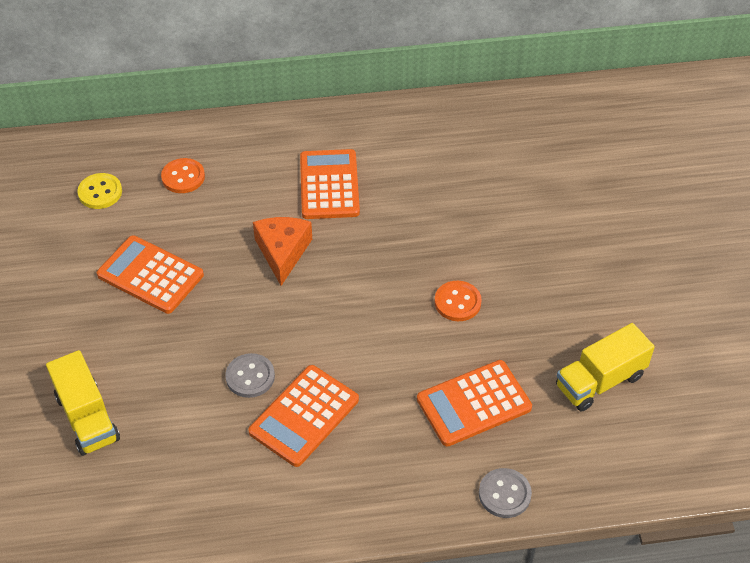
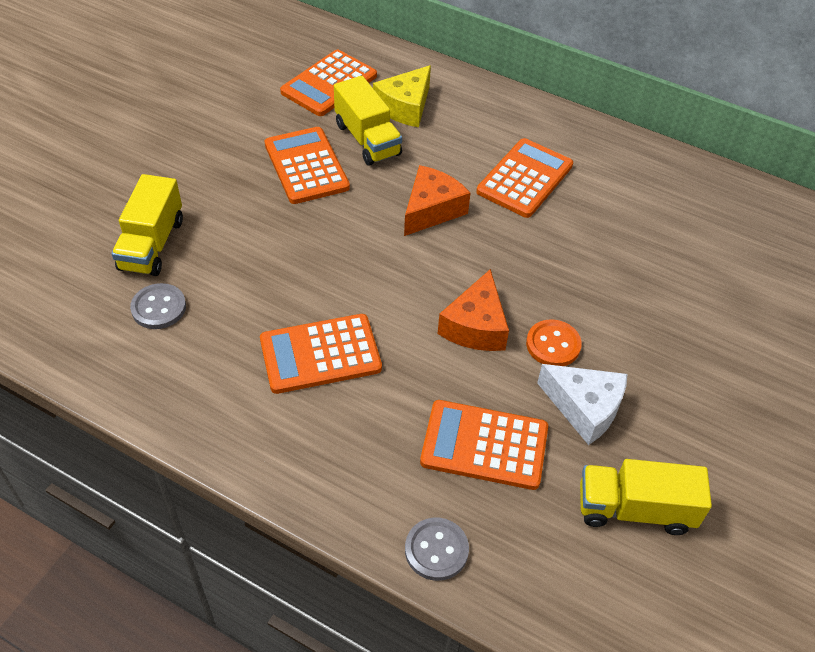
camera: 35 degrees right, 0 degrees up
yellow button [77,173,122,209] -> orange calculator [280,50,377,116]
orange button [161,158,205,193] -> yellow cheese [373,65,431,127]
grey button [225,353,275,398] -> grey button moved to [130,283,186,329]
none -> yellow truck [334,76,402,166]
none -> orange cheese [438,269,509,351]
none -> white cheese [537,364,627,445]

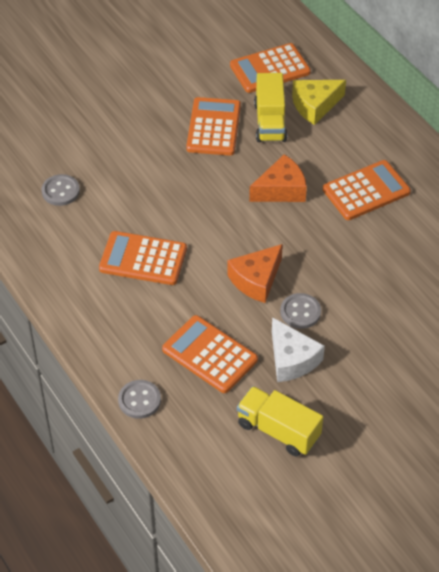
camera: 30 degrees right, 0 degrees up
yellow truck [112,174,183,276] -> none
orange button [526,319,582,366] -> grey button [280,293,321,329]

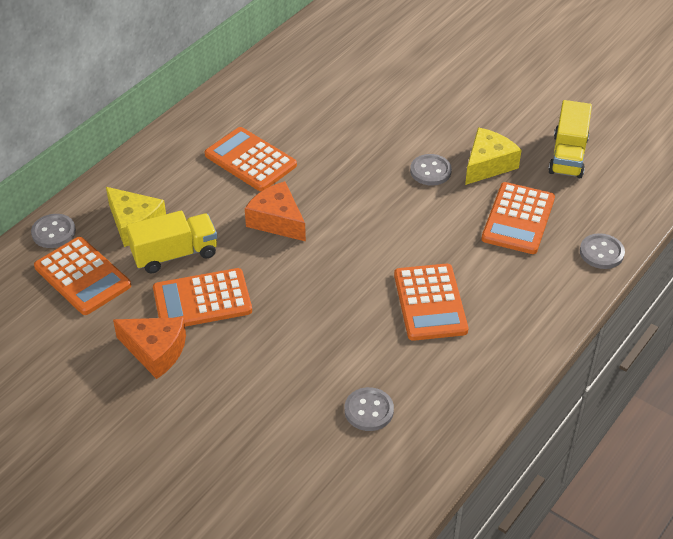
camera: 110 degrees left, 5 degrees down
orange cheese [227,244,283,303] -> orange cheese moved to [113,317,186,379]
white cheese [272,317,325,382] -> yellow cheese [465,128,521,185]
none -> grey button [31,214,76,248]

